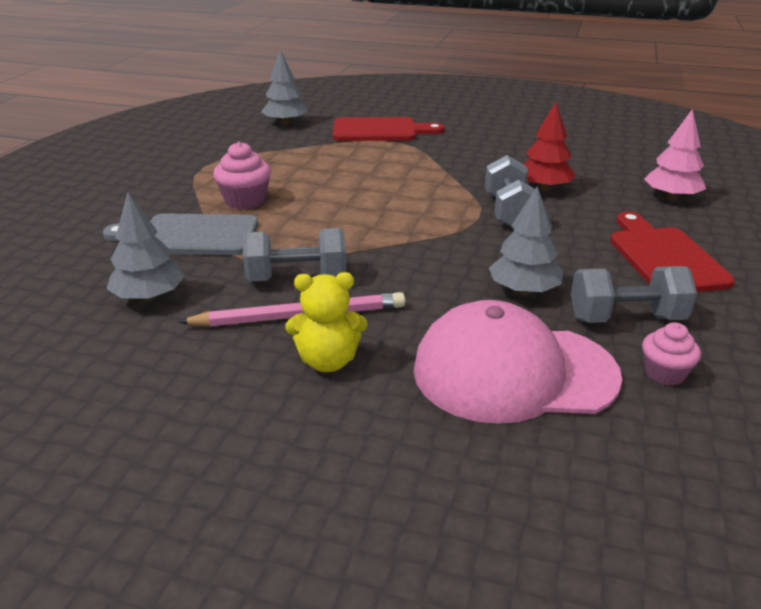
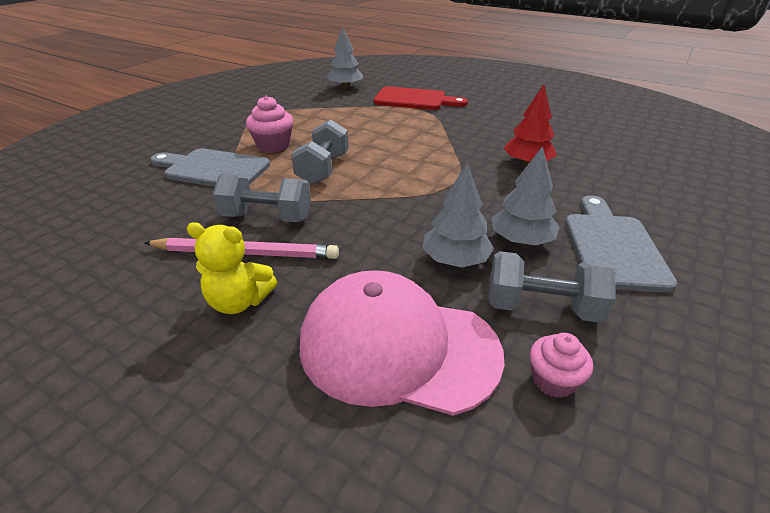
camera: 15 degrees right, 5 degrees up
grey tree [107,192,185,301] -> grey tree moved to [491,146,560,246]
grey dumbbell [485,155,535,228] -> grey dumbbell moved to [291,119,349,185]
red cutting board [610,212,735,292] -> grey cutting board [565,195,677,293]
pink tree [644,109,706,200] -> none

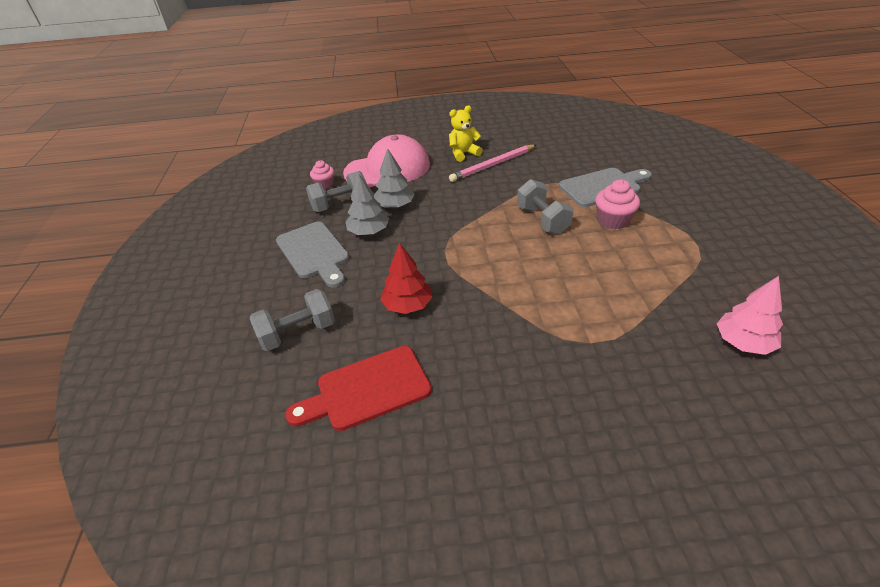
camera: 145 degrees right, 5 degrees up
grey dumbbell [213,173,311,222] -> grey dumbbell moved to [250,289,335,351]
grey tree [327,26,363,89] -> pink tree [717,276,783,355]
red cutting board [374,86,468,110] -> red cutting board moved to [286,346,432,431]

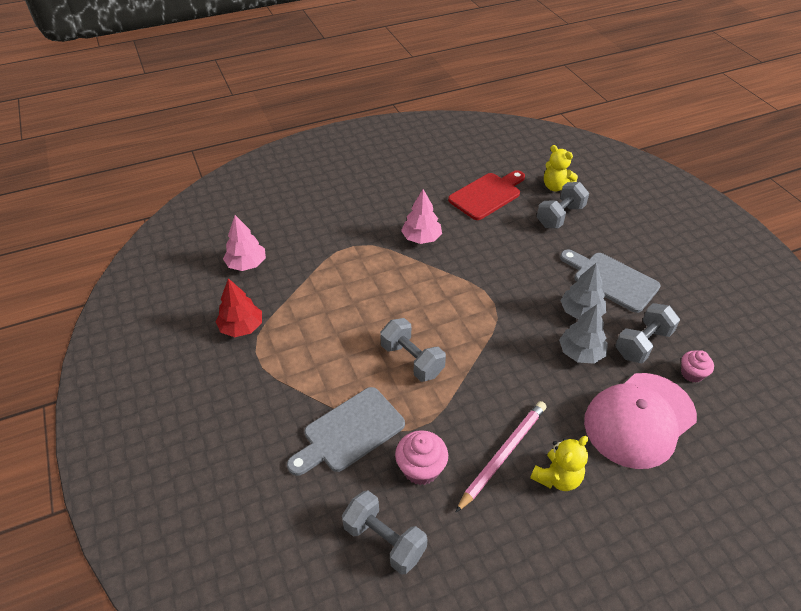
camera: 160 degrees right, 5 degrees up
red tree [380,242,433,314] -> red tree moved to [216,278,262,337]
pink cupcake [595,179,640,229] -> pink cupcake moved to [395,430,448,485]
none -> grey dumbbell [342,490,428,575]
none -> pink tree [401,189,442,244]
none -> yellow teddy bear [544,145,578,191]

